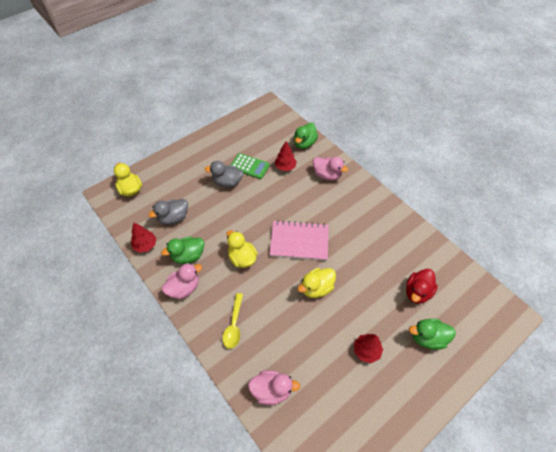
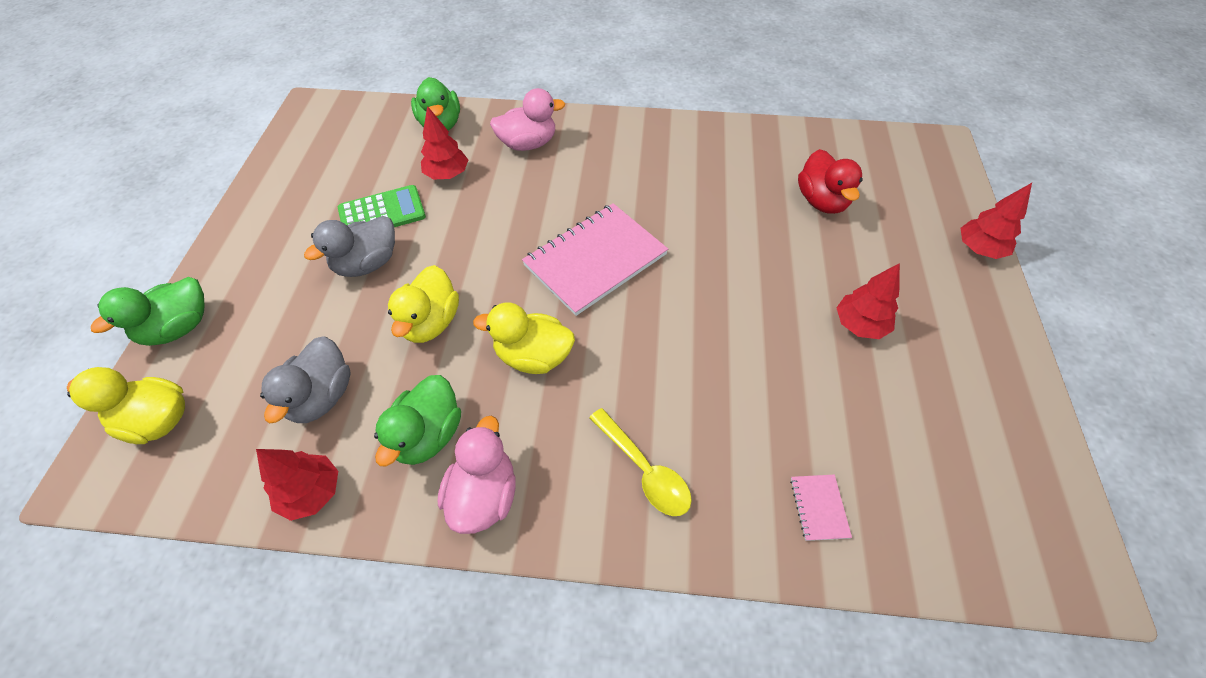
camera: 45 degrees left, 0 degrees up
pink duck [248,370,300,405] -> pink notebook [790,475,852,541]
yellow duck [298,268,336,298] -> yellow duck moved to [388,265,459,343]
green duck [409,319,456,350] -> green duck moved to [91,277,204,346]
none -> red tree [961,183,1032,259]

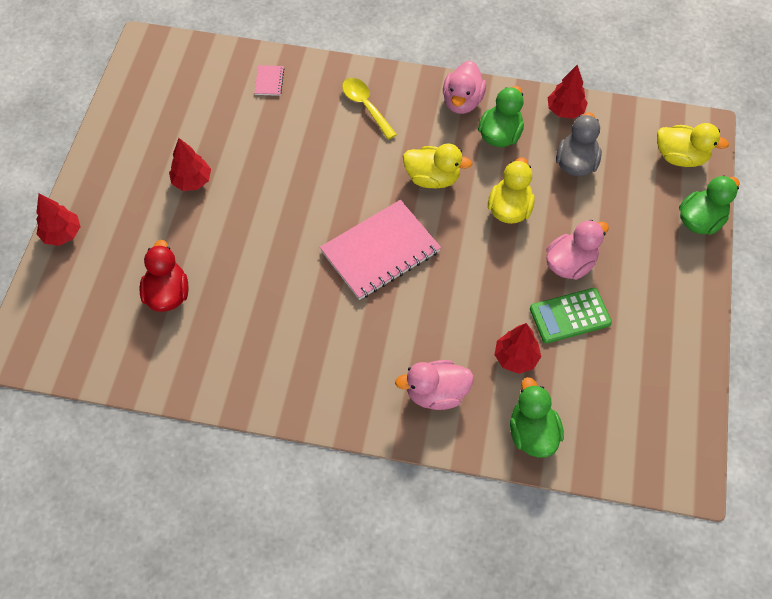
camera: 175 degrees left, 5 degrees up
grey duck [304,216,395,277] -> pink duck [546,220,609,280]

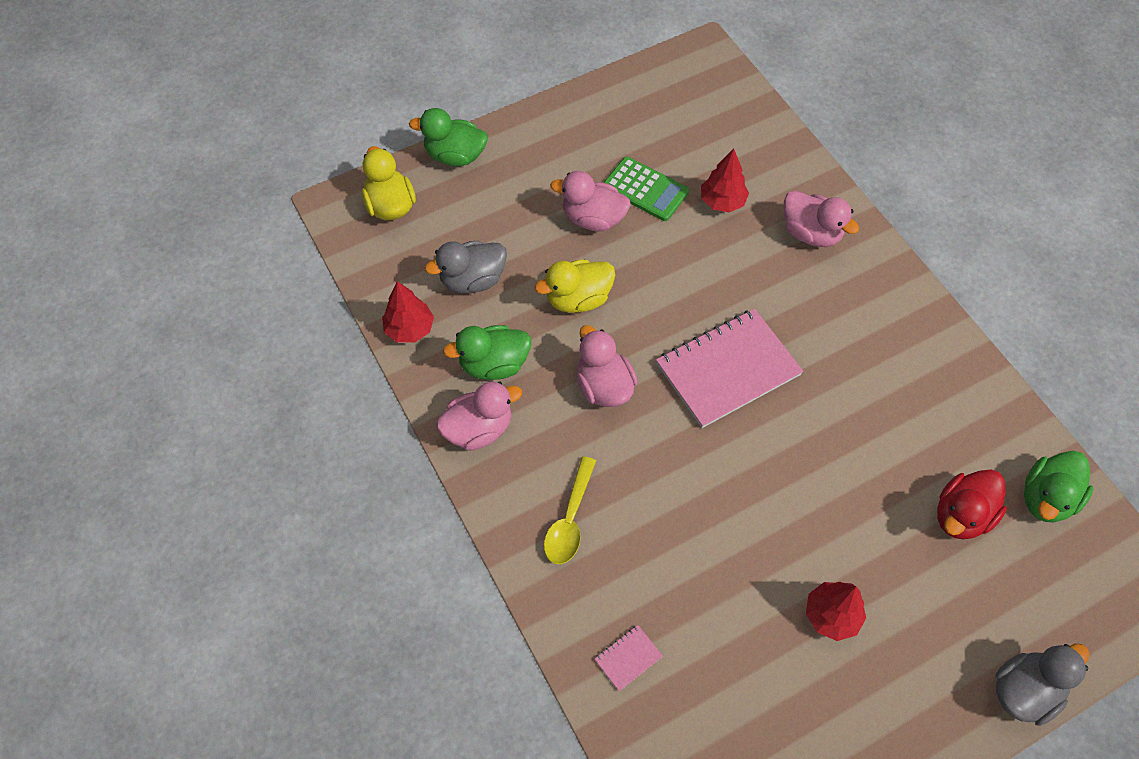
camera: 130 degrees left, 0 degrees up
red tree [36,193,81,246] -> grey duck [995,644,1089,726]
pink notebook [320,200,441,300] -> pink notebook turned 45 degrees counterclockwise [656,309,803,428]
yellow duck [403,143,472,189] -> pink duck [576,325,638,407]
green duck [510,377,564,458] -> green duck moved to [1024,451,1093,522]

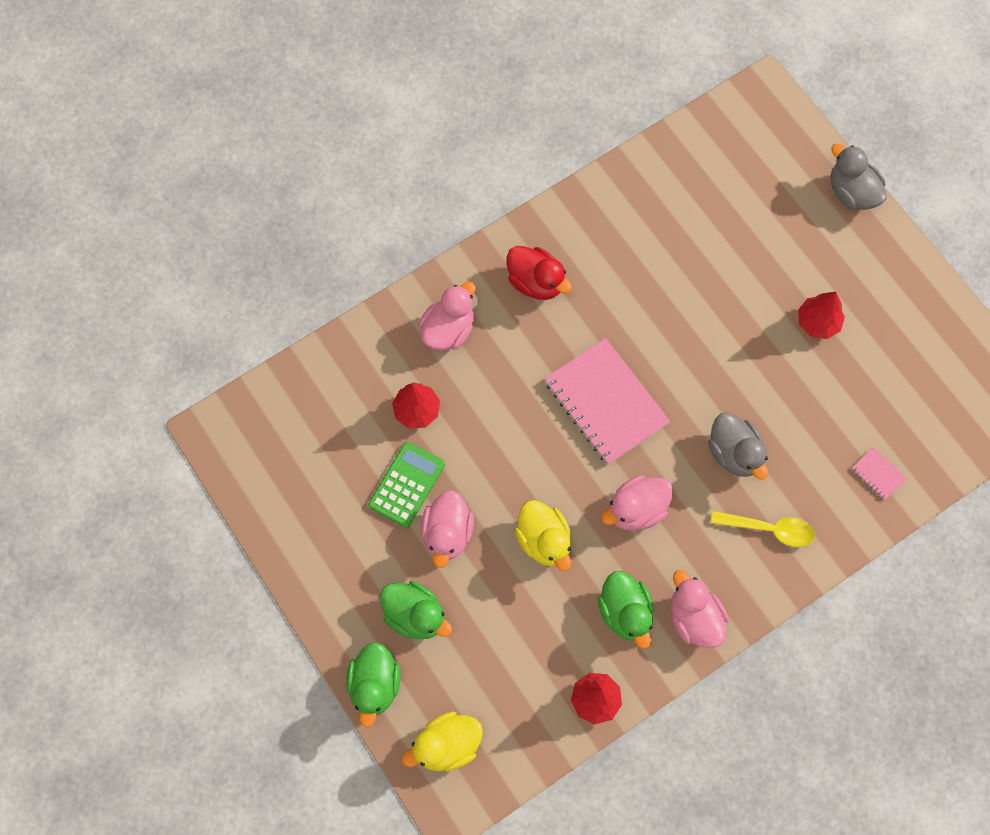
camera: 95 degrees left, 10 degrees up
grey duck [425,241,507,293] -> grey duck moved to [708,412,768,480]
red duck [937,469,1007,540] -> red duck moved to [507,246,572,300]
green duck [1024,451,1093,522] -> green duck moved to [380,581,452,639]

